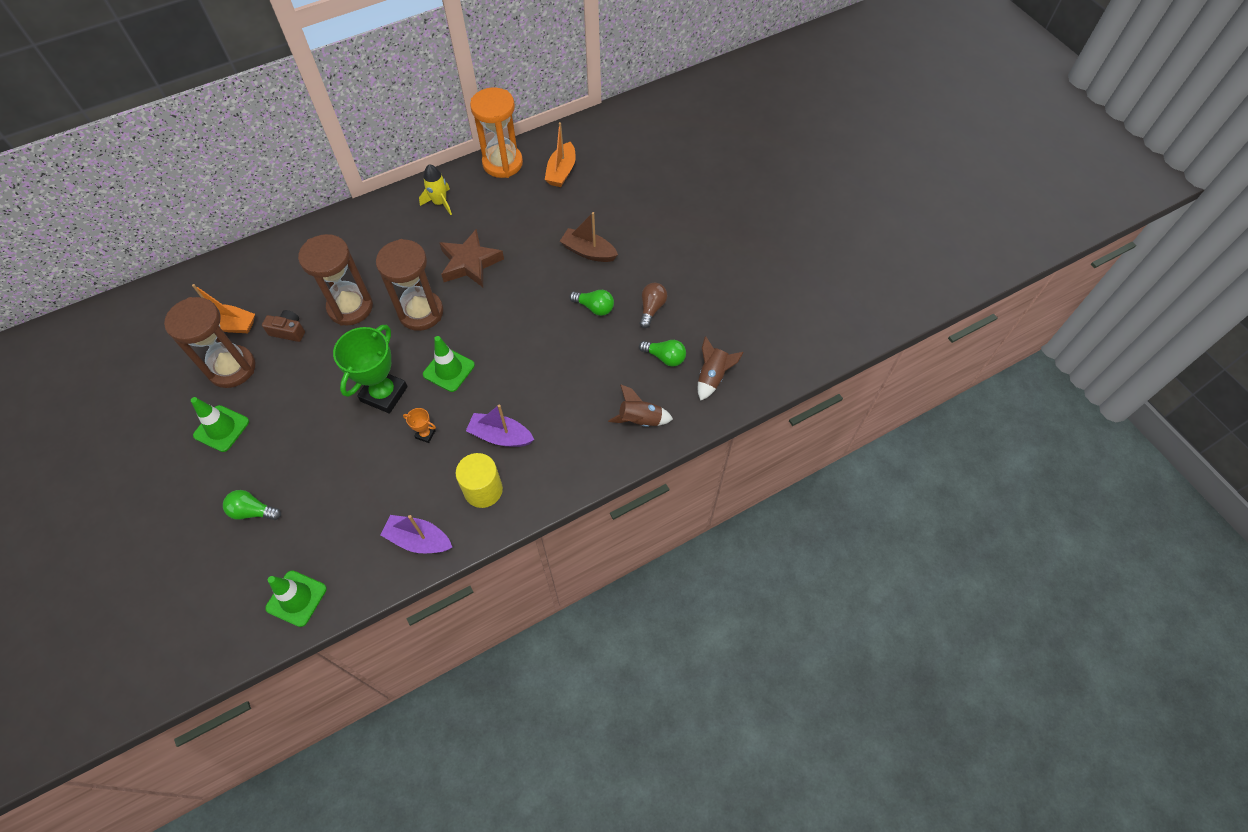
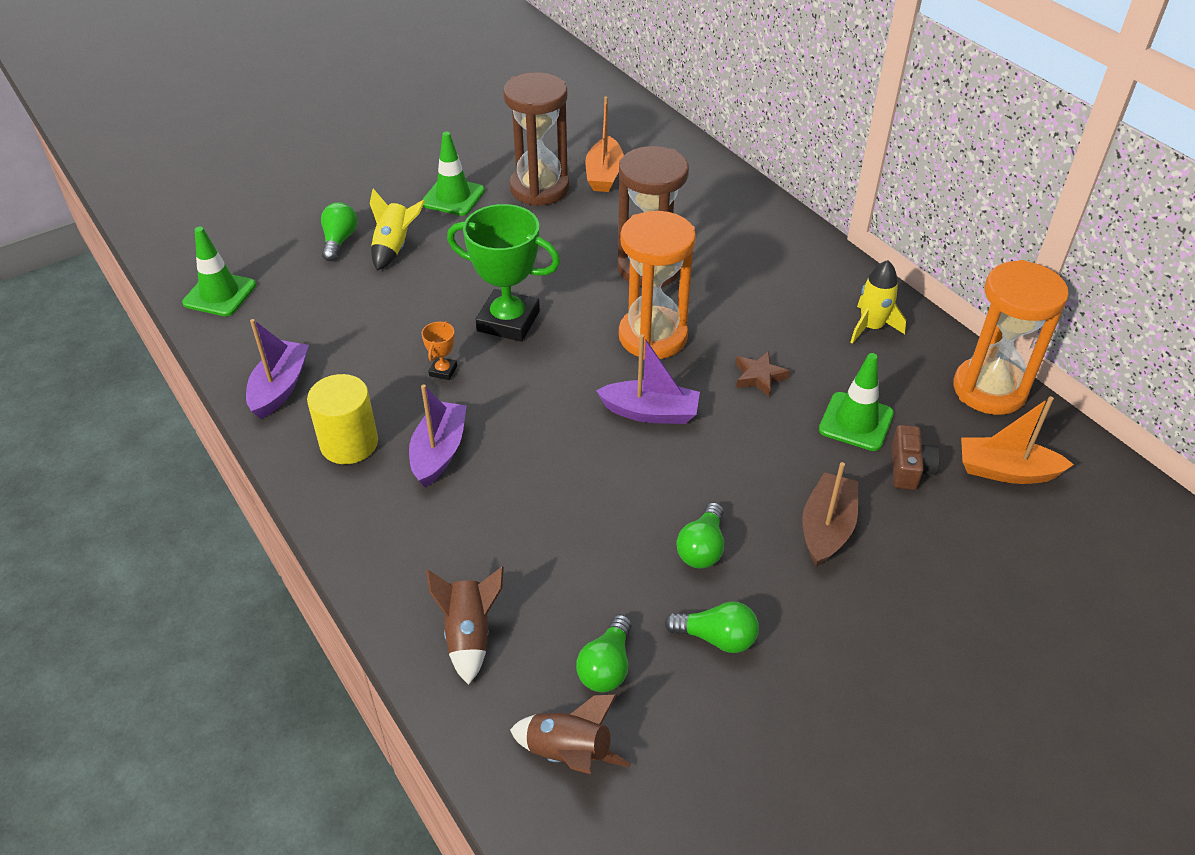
camera: 85 degrees right, 15 degrees down
brown camera [262,310,305,342] -> brown camera moved to [891,425,940,490]
brown hourglass [376,239,444,331] -> orange hourglass [619,211,696,359]
green traffic cone [423,336,475,392] -> green traffic cone moved to [819,353,894,451]
brown star [440,229,504,287] -> brown star [736,351,790,397], size x0.52
brown light bulb [640,283,667,328] -> green light bulb [664,601,759,653]
none -> yellow rocket [370,189,425,271]
none -> purple boat [596,334,700,424]

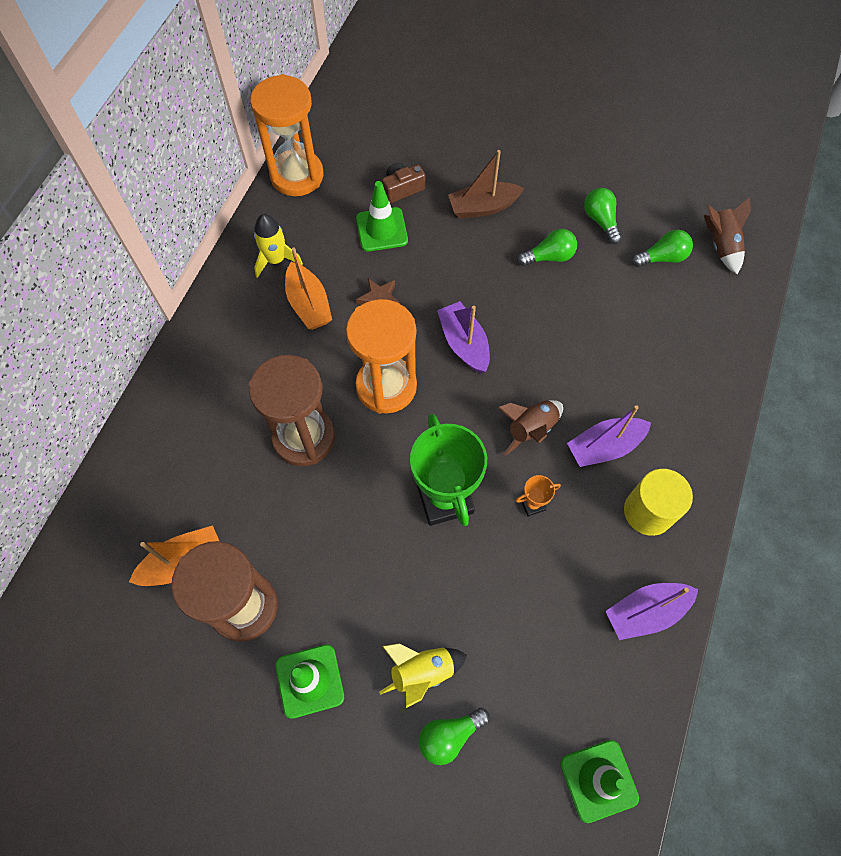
camera: 125 degrees left, 20 degrees up
brown rocket [426,566,504,685] -> brown rocket moved to [498,400,563,456]
orange boat [961,396,1074,484] -> orange boat moved to [285,248,332,330]

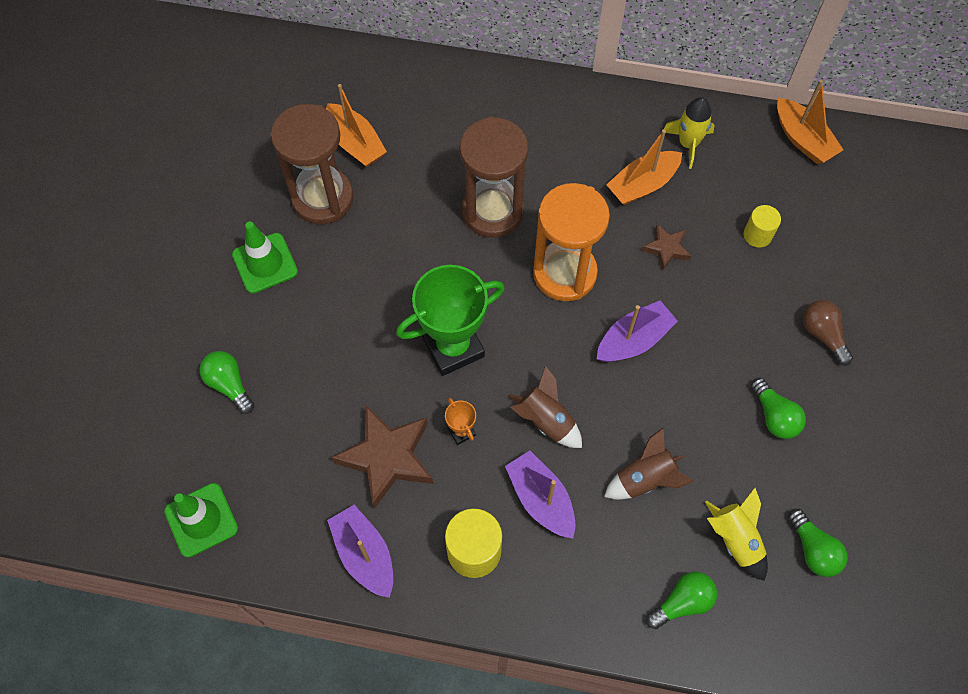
camera: 80 degrees right, 0 degrees up
orange hourglass [250,74,324,196] -> orange boat [777,80,844,164]
green traffic cone [356,181,408,252] -> yellow cylinder [744,205,781,248]
yellow rocket [379,643,467,708] -> yellow rocket moved to [705,487,768,581]
brown camera [382,162,426,203] -> none
brown boat [448,150,524,218] -> brown light bulb [803,300,853,366]
green light bulb [584,188,622,244] -> green light bulb moved to [646,572,717,629]
brown rocket [704,197,751,274] -> brown rocket moved to [604,428,694,500]
none -> brown star [331,406,433,509]

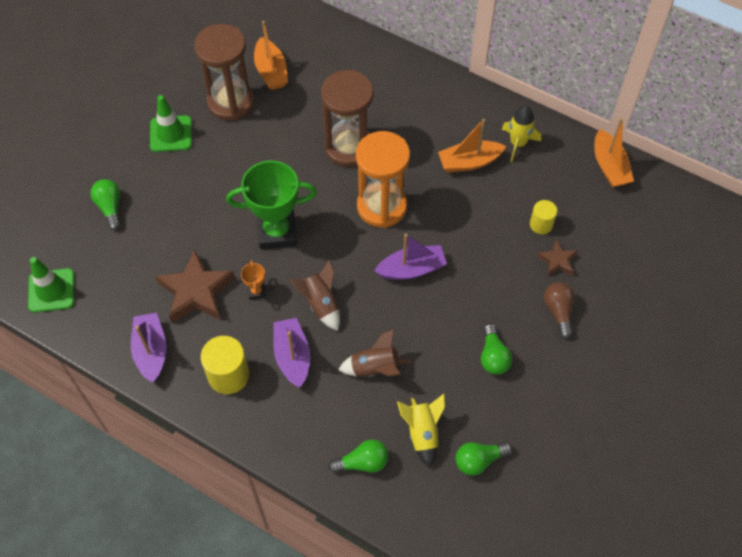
camera: 20 degrees right, 5 degrees down
brown star [641,224,691,271] -> brown star moved to [537,240,578,276]
green light bulb [788,509,848,577] -> green light bulb turned 75 degrees clockwise [455,442,512,476]

